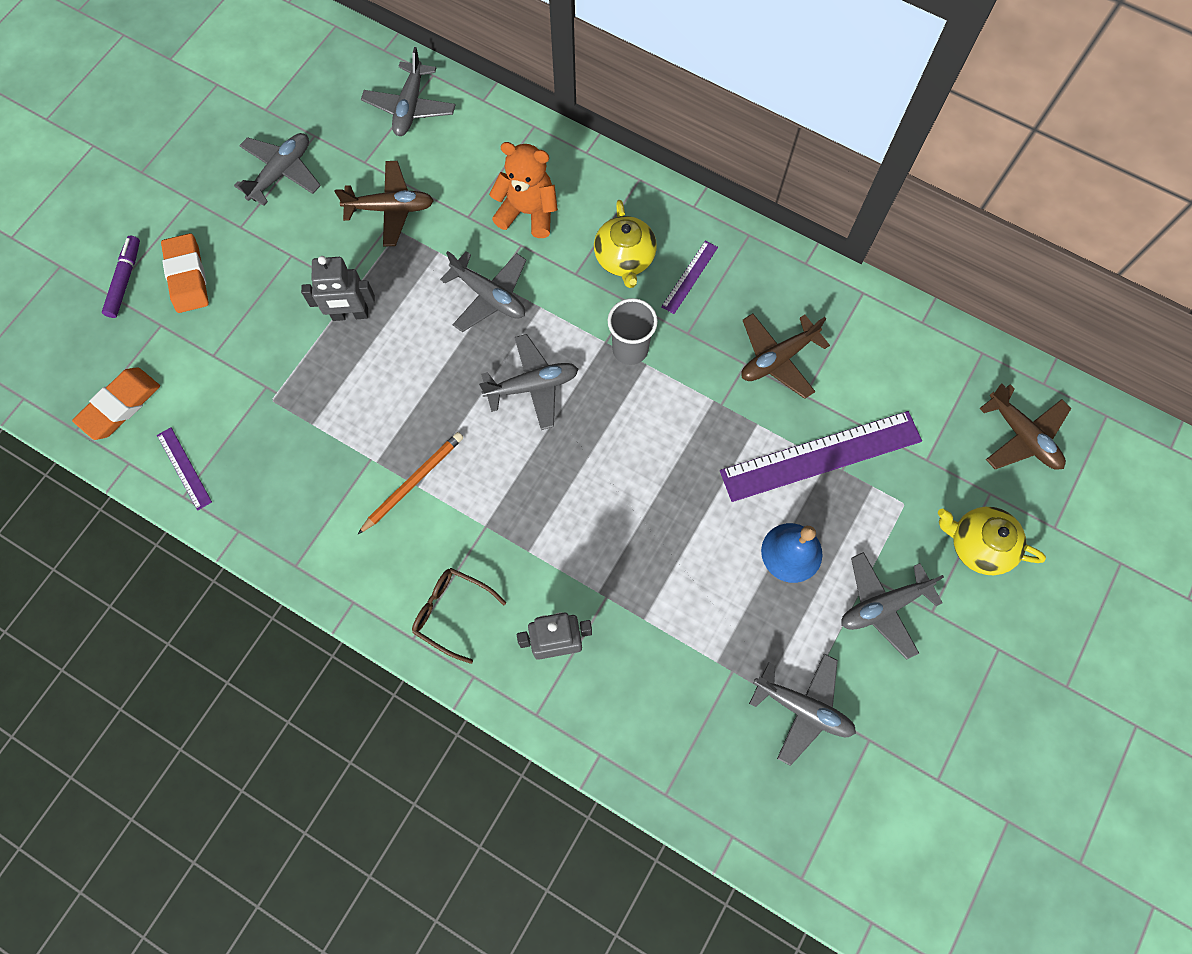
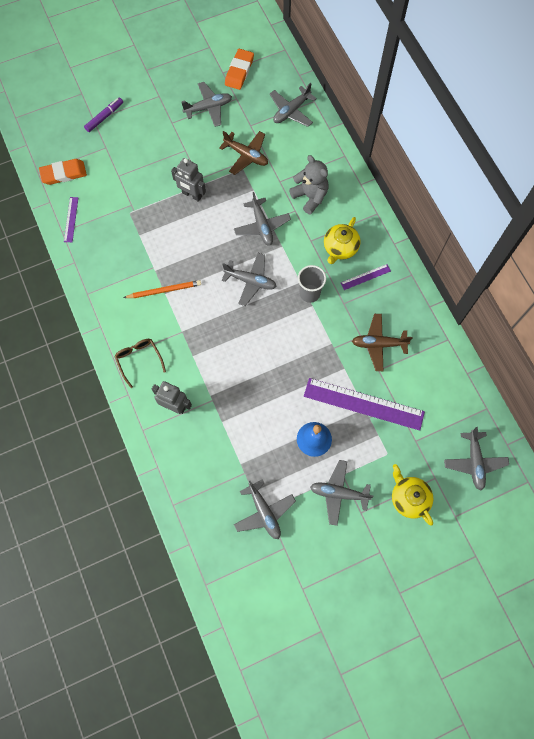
camera: 35 degrees right, 0 degrees up
orange eraser [161,233,209,313] -> orange eraser moved to [225,49,254,90]
orange teddy bear [489,142,558,238] -> grey teddy bear [289,155,328,214]
brown plane [979,384,1071,470] -> grey plane [444,427,509,491]

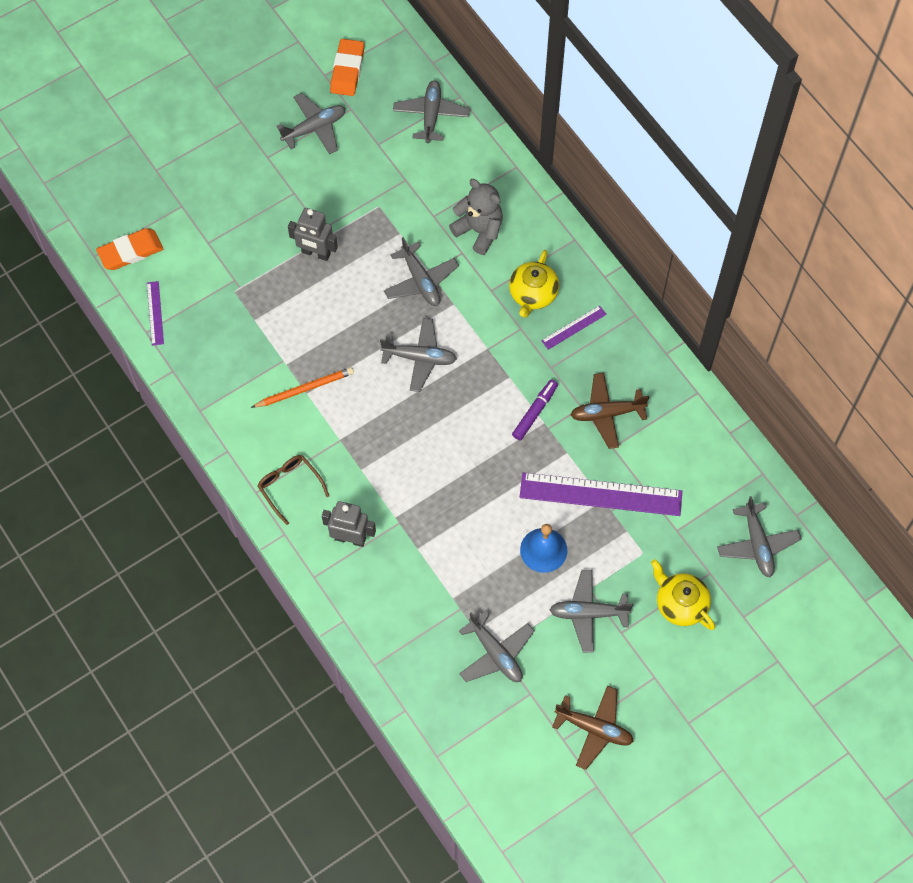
camera: 10 degrees left, 5 degrees down
purple marker [84,97,123,132] -> purple marker moved to [512,379,558,440]
brown plane [219,131,268,175] -> brown plane moved to [552,685,634,770]
grey plane [270,83,317,127] -> grey plane turned 150 degrees clockwise [393,80,470,143]
grey cup [298,265,326,303] -> none

